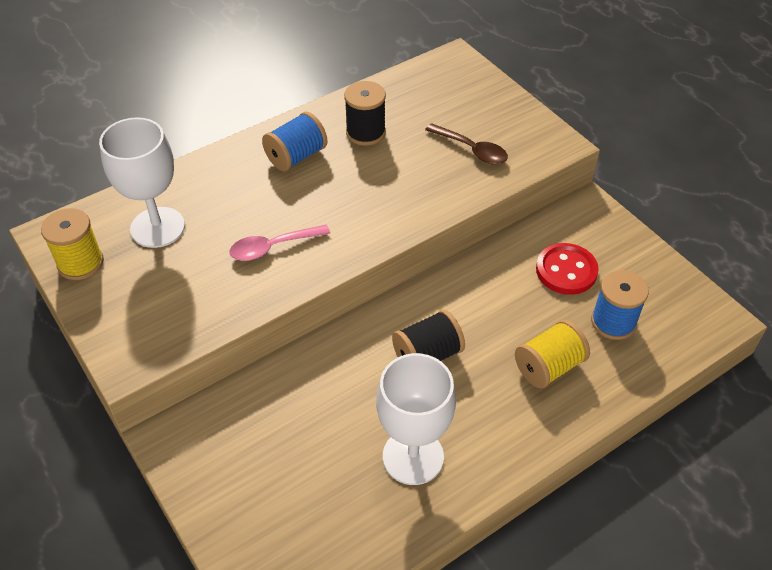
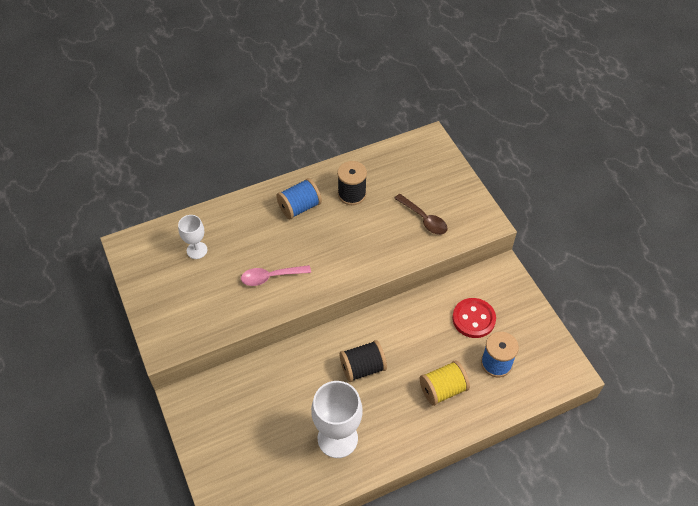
camera: 10 degrees right, 5 degrees up
yellow spool [41,208,104,280] -> none
white goblet [99,117,185,248] -> white goblet [178,215,207,259], size x0.56

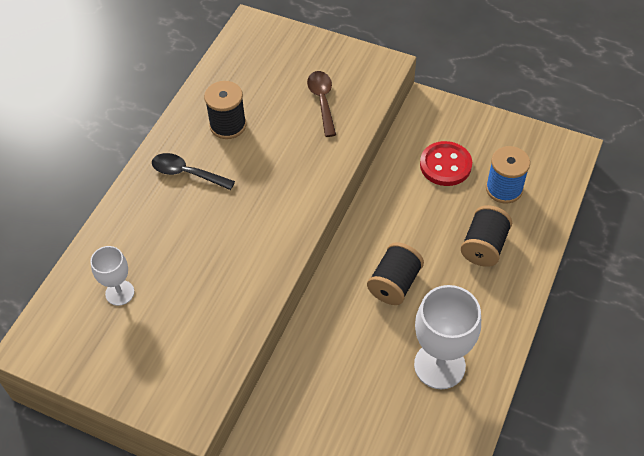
camera: 40 degrees left, 0 degrees up
pink spoon [241,265,311,286] -> none
blue spool [276,178,322,219] -> black spoon [152,153,235,190]
brown spoon [394,194,448,235] -> brown spoon turned 105 degrees counterclockwise [307,71,336,137]
yellow spool [420,361,470,406] -> black spool [461,205,512,267]

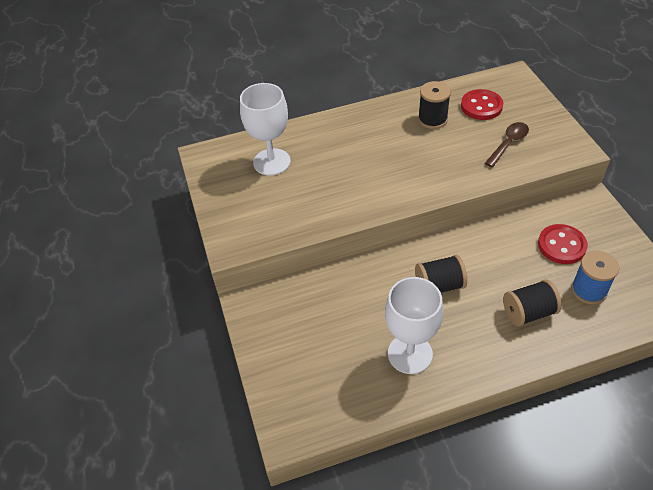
camera: 50 degrees right, 5 degrees down
white goblet [90,246,134,306] -> white goblet [240,83,291,176], size x1.77
black spoon [152,153,235,190] -> none
none -> red button [461,89,503,120]

